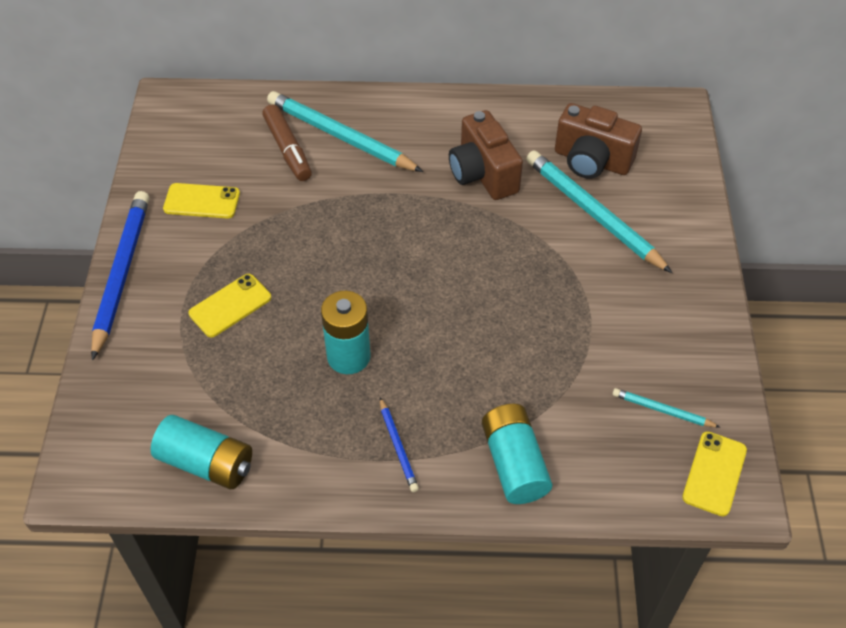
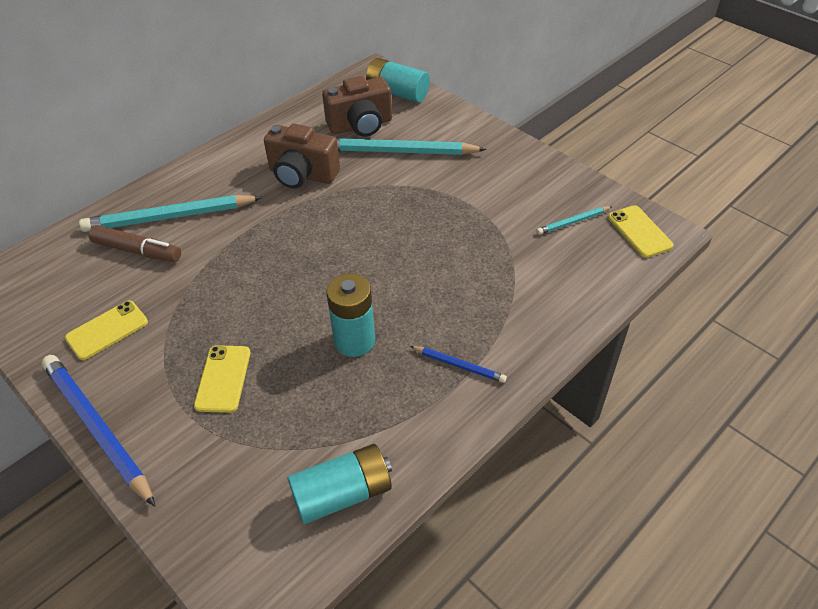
camera: 45 degrees left, 5 degrees down
turquoise battery [482,404,552,504] -> turquoise battery moved to [366,58,430,103]

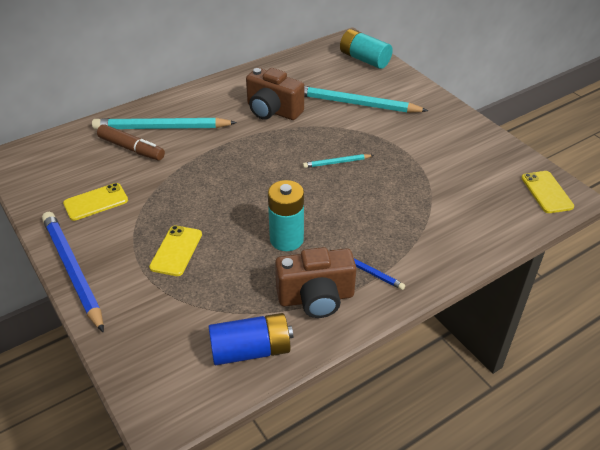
camera: 10 degrees right, 5 degrees down
turquoise battery [288,444,392,524] -> blue battery [209,313,293,365]
brown camera [322,76,392,137] -> brown camera moved to [275,247,357,318]
turquoise pencil [536,206,613,235] -> turquoise pencil moved to [303,154,374,168]

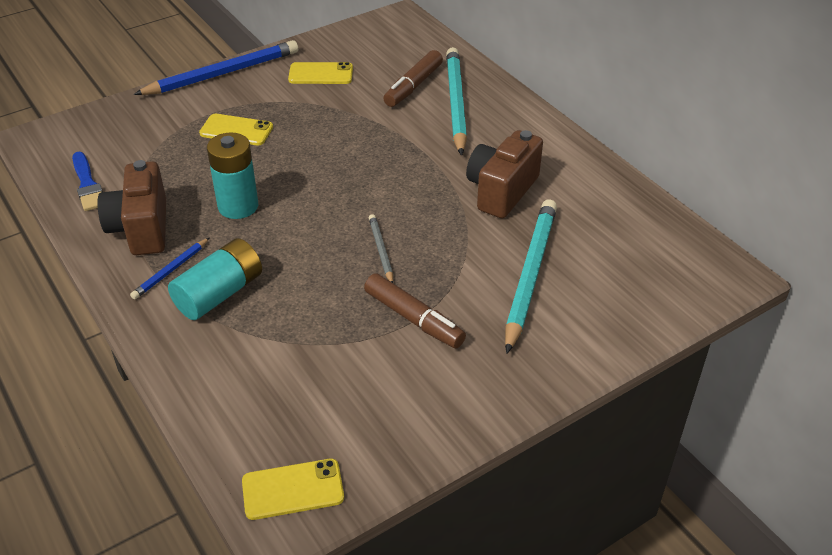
camera: 90 degrees right, 0 degrees up
yellow phone [63,183,128,221] -> yellow phone turned 60 degrees counterclockwise [288,62,353,84]
blue battery [209,313,293,365] -> blue brush [72,152,103,211]
turquoise pencil [303,154,374,168] -> grey pencil [369,214,393,283]
turquoise battery [340,29,393,69] -> turquoise battery moved to [168,238,262,320]
none -> brown marker [364,274,466,348]

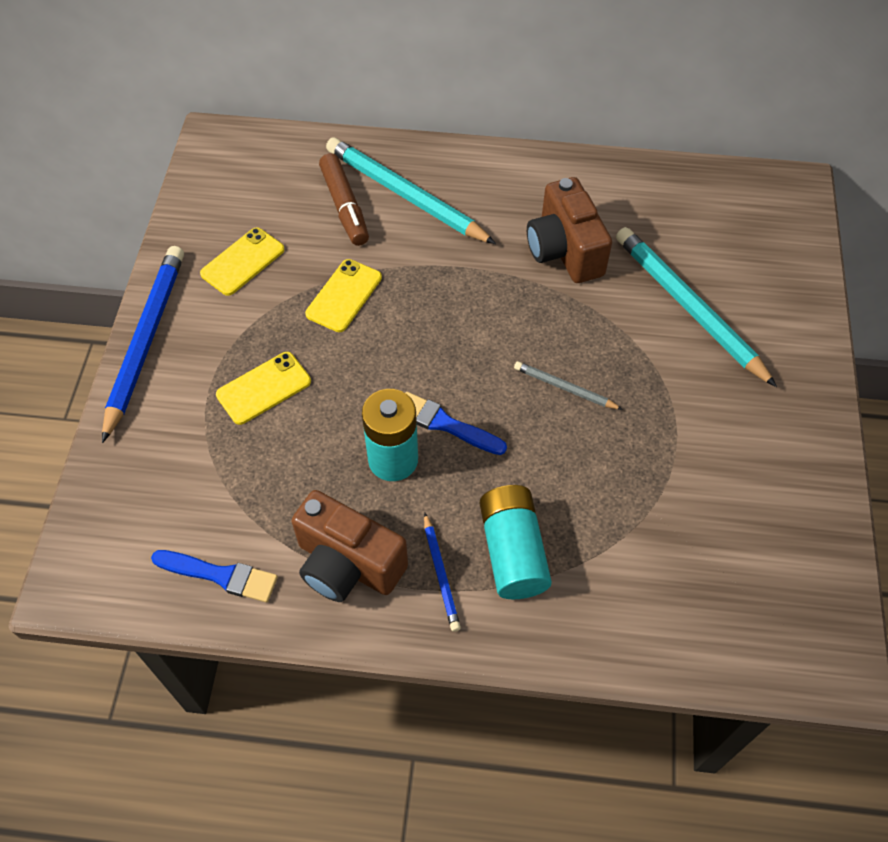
camera: 50 degrees left, 15 degrees up
yellow phone [242,459,344,520] -> yellow phone moved to [305,259,382,332]
brown marker [364,274,466,348] -> none
none -> blue brush [406,392,507,455]

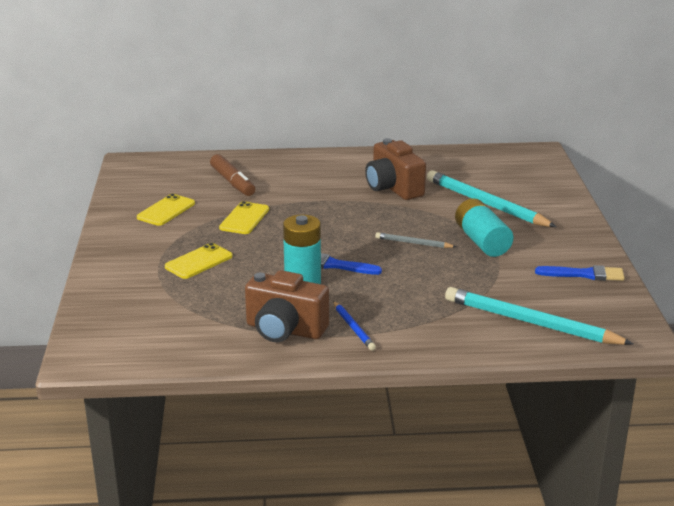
camera: 10 degrees left, 30 degrees down
blue pencil [102,246,184,443] -> none
blue brush [151,550,278,603] -> blue brush moved to [535,265,624,281]
turquoise pencil [326,137,496,244] -> turquoise pencil moved to [445,287,633,345]
turquoise battery [480,485,552,599] -> turquoise battery moved to [455,199,514,257]

